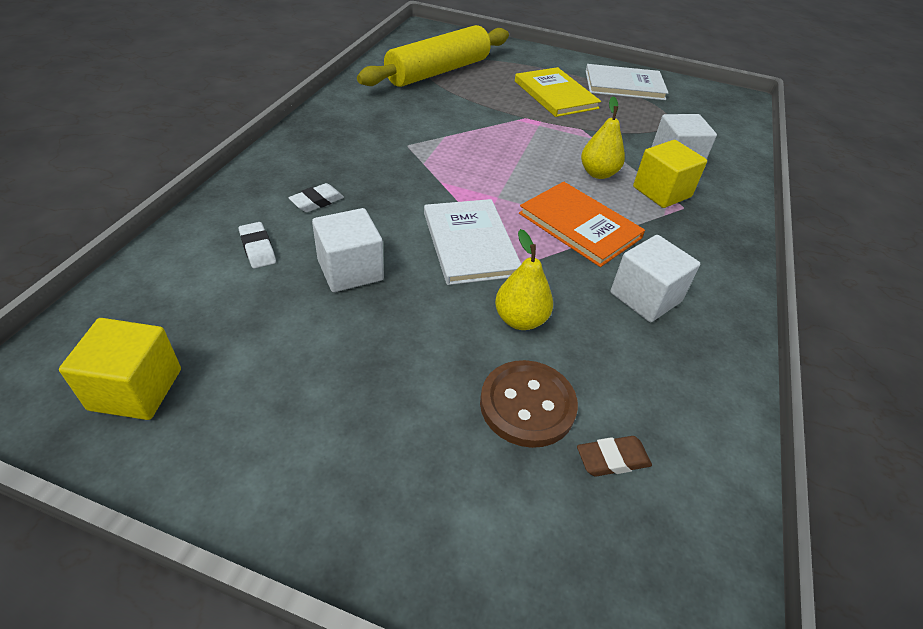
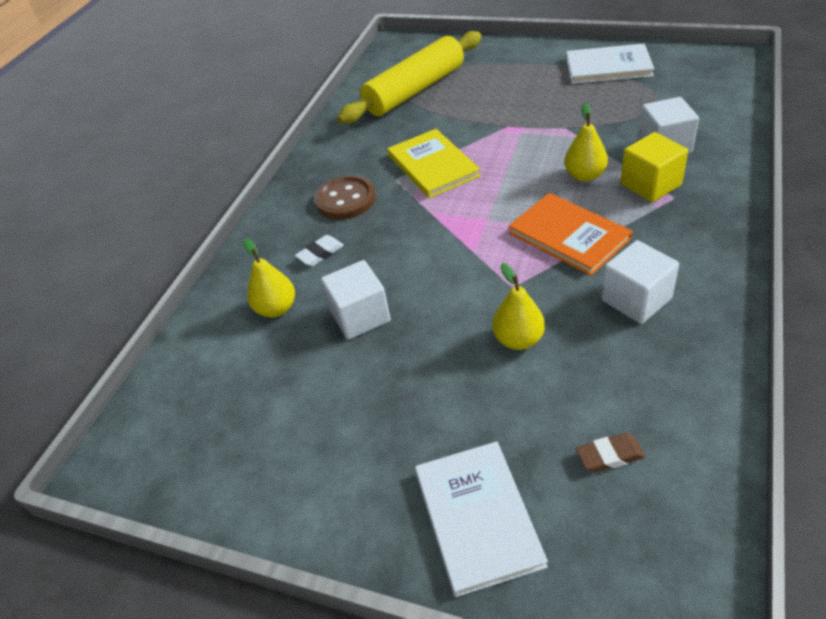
camera: 10 degrees right, 0 degrees up
yellow cube [59,318,181,420] -> none
white eraser [239,222,276,268] -> yellow pear [243,238,295,318]
white book [424,199,521,285] -> white book moved to [415,441,548,597]
brown button [480,360,578,448] -> brown button moved to [314,175,376,220]
yellow book [515,67,601,117] -> yellow book moved to [387,129,481,198]

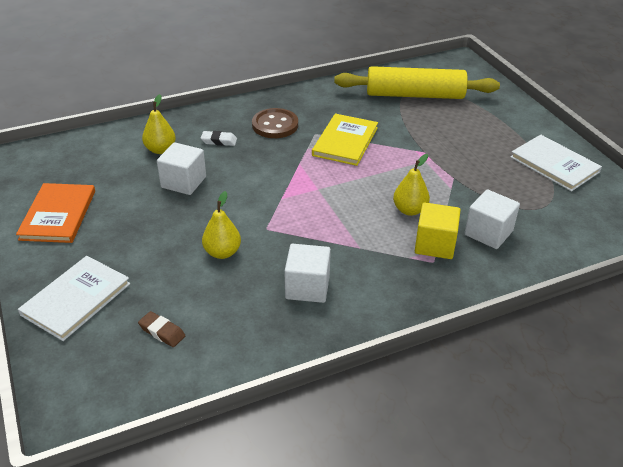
camera: 40 degrees right, 5 degrees down
orange book [509,193,633,276] -> orange book moved to [16,183,95,243]

